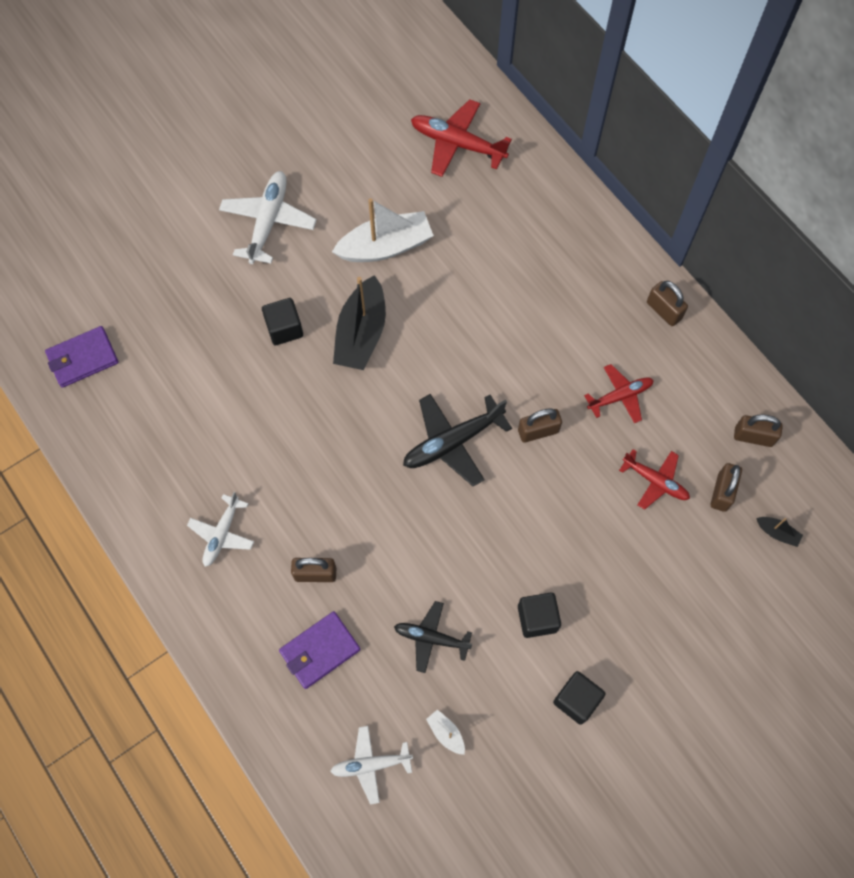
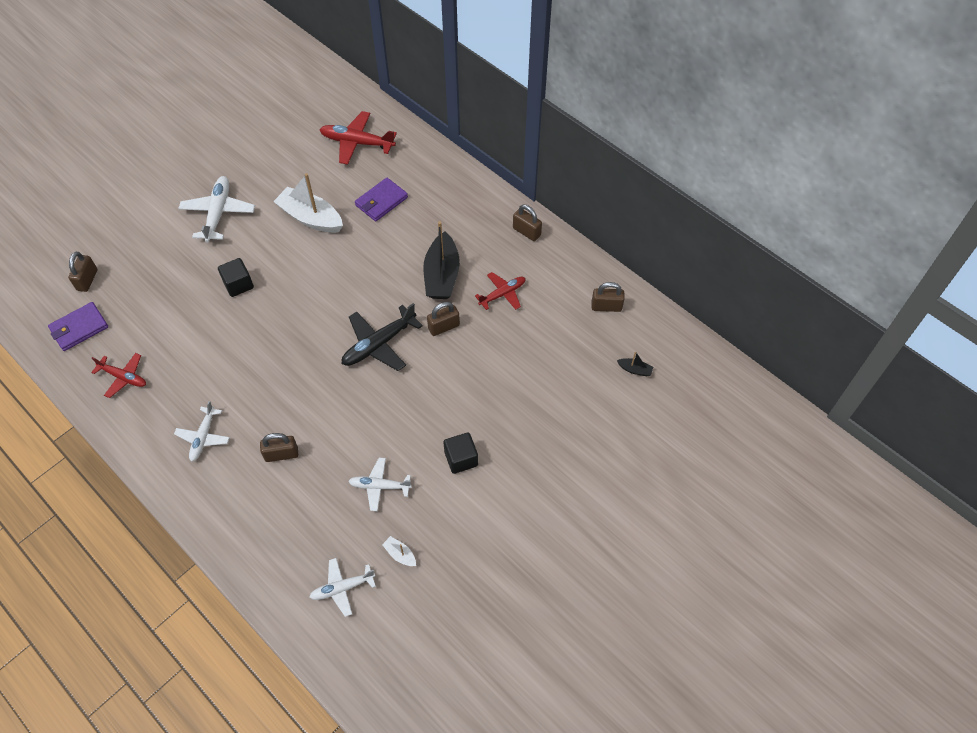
camera: 10 degrees left, 10 degrees down
purple wallet [279,611,360,689] -> purple wallet moved to [355,178,408,221]
white boat [332,198,434,262] -> white boat turned 120 degrees counterclockwise [273,173,343,233]
black boat [333,275,386,370] -> black boat moved to [423,221,460,299]
black plane [394,601,472,673] -> white plane [348,458,412,512]
black cube [553,671,606,725] -> none
red plane [619,449,690,510] -> red plane moved to [91,353,146,398]
brown padlock [711,463,742,512] -> brown padlock moved to [68,252,98,292]

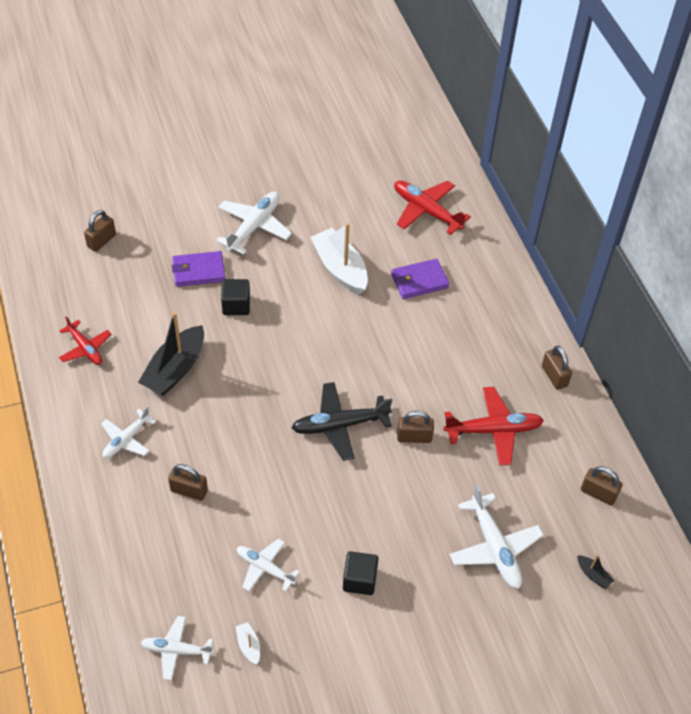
camera: 25 degrees right, 5 degrees down
purple wallet [48,302,108,351] -> purple wallet moved to [172,251,225,287]
black boat [423,221,460,299] -> black boat moved to [138,312,204,396]
red plane [475,272,525,310] -> red plane [443,387,544,466], size x1.56
none -> white plane [449,485,544,589]

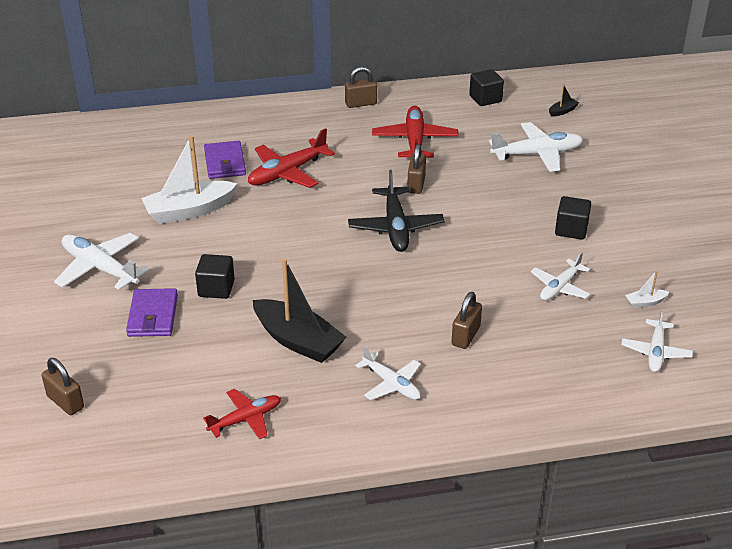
camera: 80 degrees left, 15 degrees down
red plane [394,181,471,235] -> red plane moved to [248,128,335,188]
brown padlock [581,466,623,505] -> black cube [469,69,504,106]

